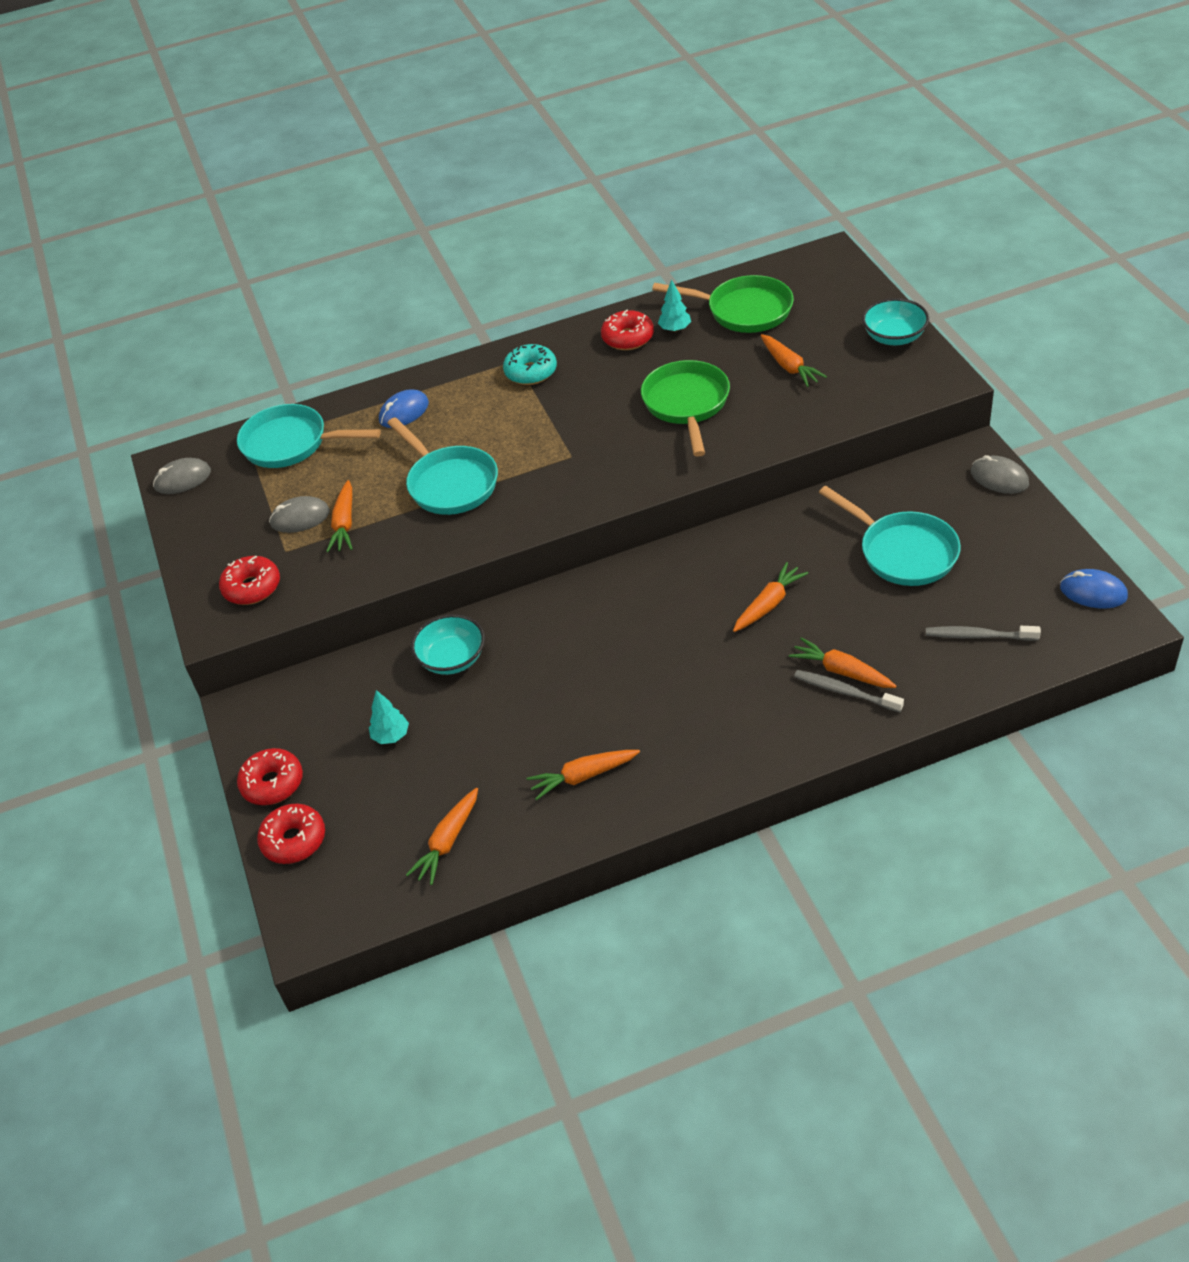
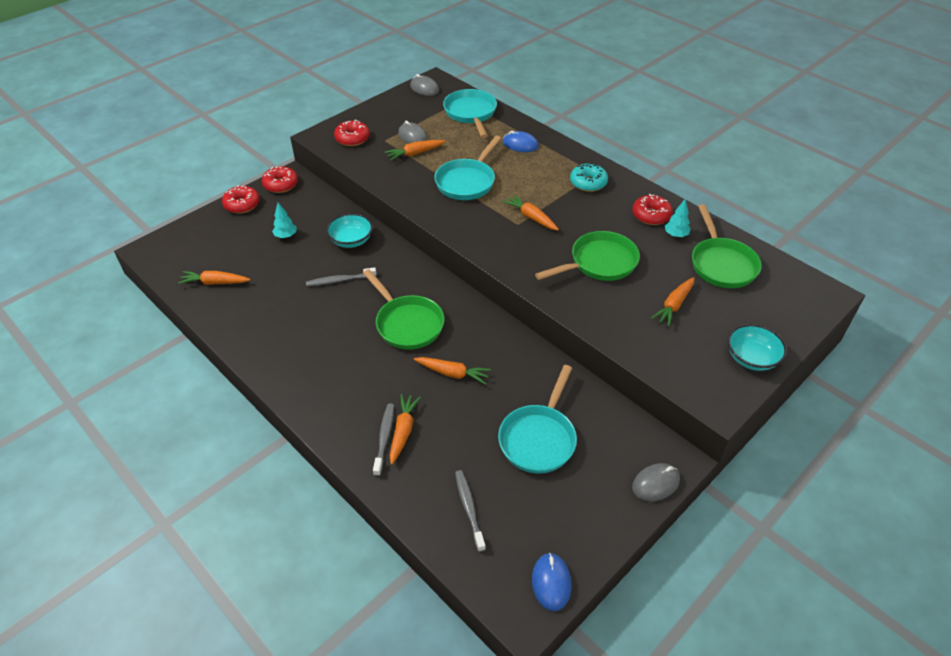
camera: 60 degrees right, 0 degrees up
red donut [257,804,325,864] -> red donut moved to [262,166,298,193]
orange carrot [527,750,640,800] -> orange carrot moved to [503,194,559,230]
grey mouse [971,455,1029,494] -> grey mouse turned 45 degrees clockwise [632,463,680,501]
none -> grey toothbrush [306,267,377,286]
none -> green pan [363,269,444,350]

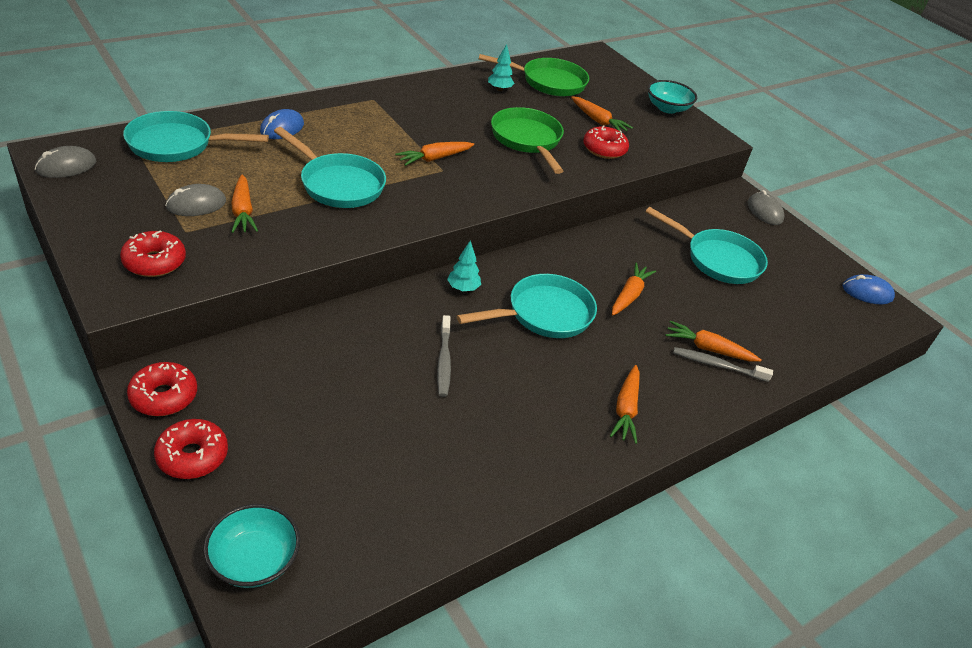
camera: 85 degrees left, 5 degrees down
orange carrot [178,271,250,285] -> orange carrot moved to [610,365,640,444]
turquoise tree [272,203,296,238] -> turquoise tree moved to [447,240,481,291]
turquoise bowl [326,213,373,248] -> turquoise bowl moved to [203,504,300,588]
green pan [363,269,444,350] -> turquoise pan [457,274,597,338]
grey toothbrush [455,470,486,552] -> none
turquoise donut [570,163,608,192] -> none
red donut [632,194,673,225] -> red donut moved to [583,125,629,159]

